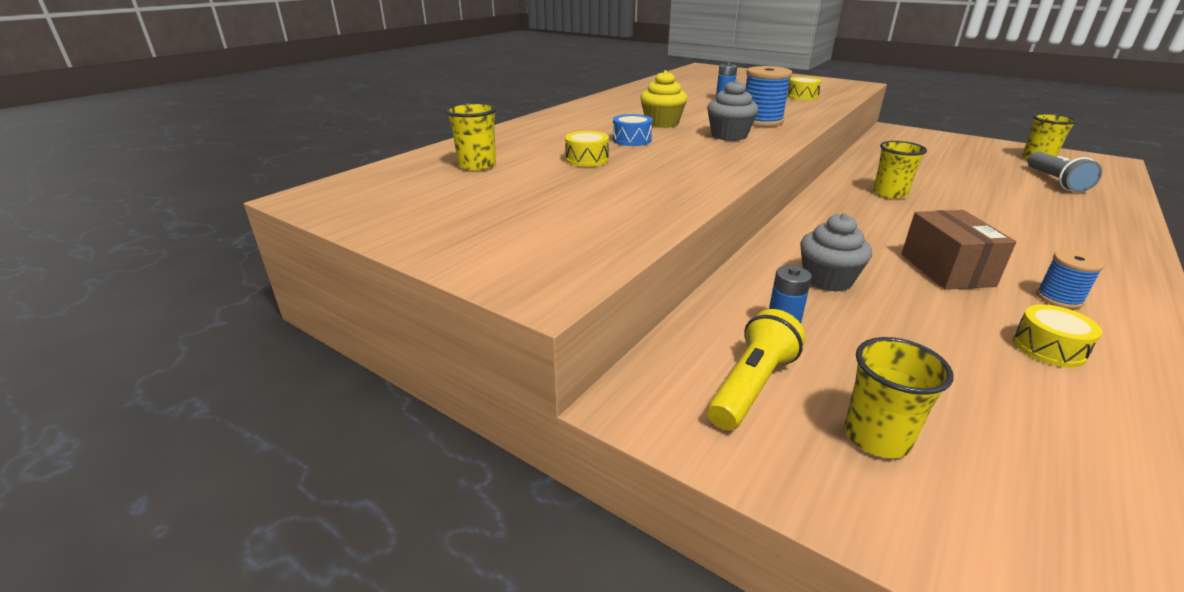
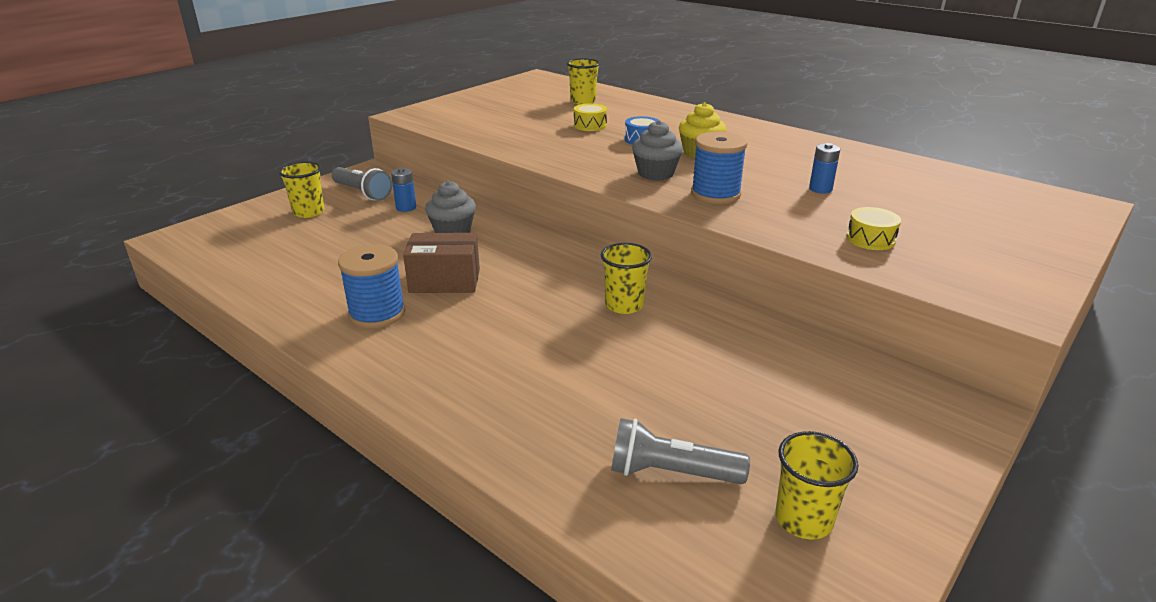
camera: 95 degrees right, 0 degrees up
yellow flashlight [707,309,805,430] -> grey flashlight [332,167,392,201]
yellow drum [1013,304,1102,368] -> none
blue spool [1036,250,1105,309] -> blue spool [338,244,405,328], size x1.64

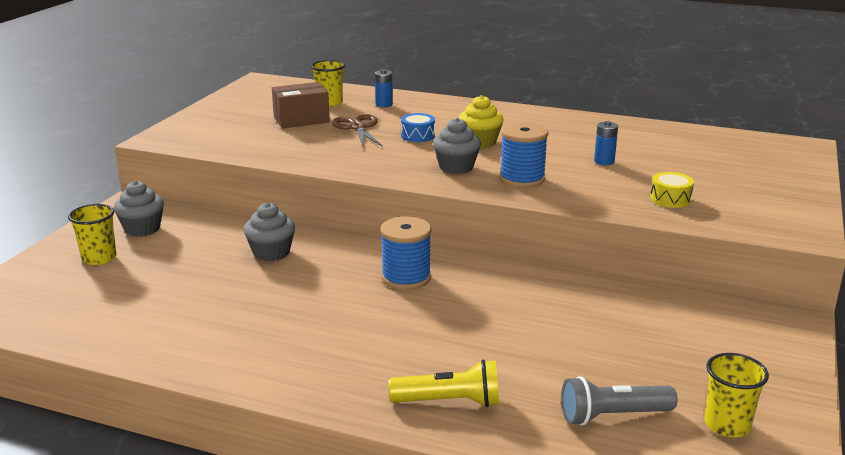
camera: 20 degrees left, 5 degrees down
grey flashlight [332,167,392,201] -> grey cupcake [114,180,164,237]
blue spool [338,244,405,328] -> blue spool moved to [381,216,431,290]
blue battery [391,168,416,212] -> blue battery moved to [375,69,393,107]
brown box [403,233,480,293] -> brown box moved to [272,82,330,128]
yellow drum [574,103,607,131] -> brown scissors [332,114,383,147]
yellow cup [601,243,652,314] -> none
none -> yellow flashlight [388,360,499,407]

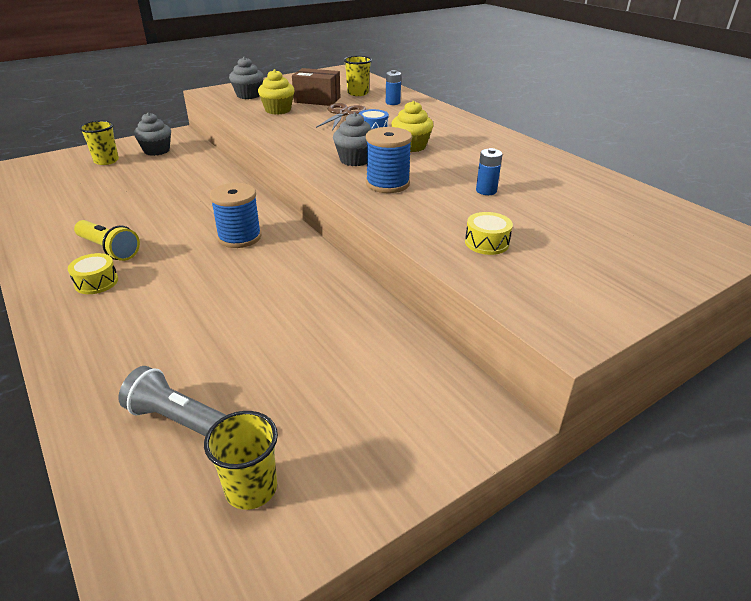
camera: 35 degrees right, 10 degrees up
grey cupcake [244,202,295,261] -> grey cupcake moved to [229,57,264,99]
yellow flashlight [388,360,499,407] -> yellow flashlight moved to [74,220,140,261]
none -> yellow drum [68,253,118,294]
none -> yellow cupcake [258,69,295,115]

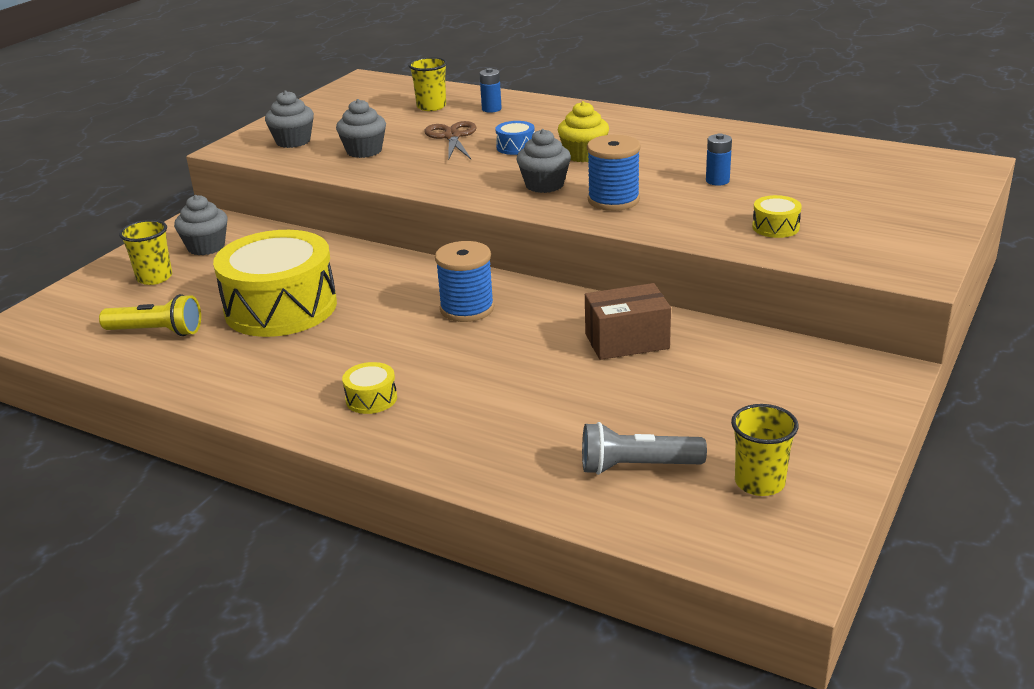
camera: 25 degrees left, 5 degrees down
yellow flashlight [74,220,140,261] -> yellow flashlight moved to [99,294,201,336]
yellow cupcake [258,69,295,115] -> grey cupcake [336,99,386,158]
brown box [292,68,340,106] -> brown box moved to [585,283,671,360]
none -> yellow drum [213,230,337,337]

